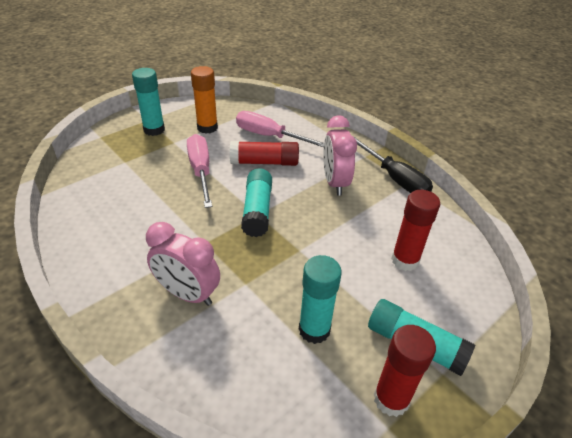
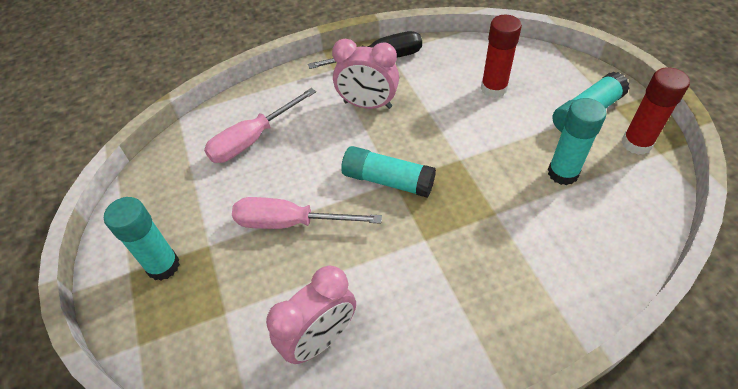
camera: 65 degrees left, 10 degrees up
pink clock [146,222,220,306] -> pink clock moved to [266,266,356,364]
orange glue stick [191,66,218,134] -> none
red glue stick [230,141,299,166] -> none

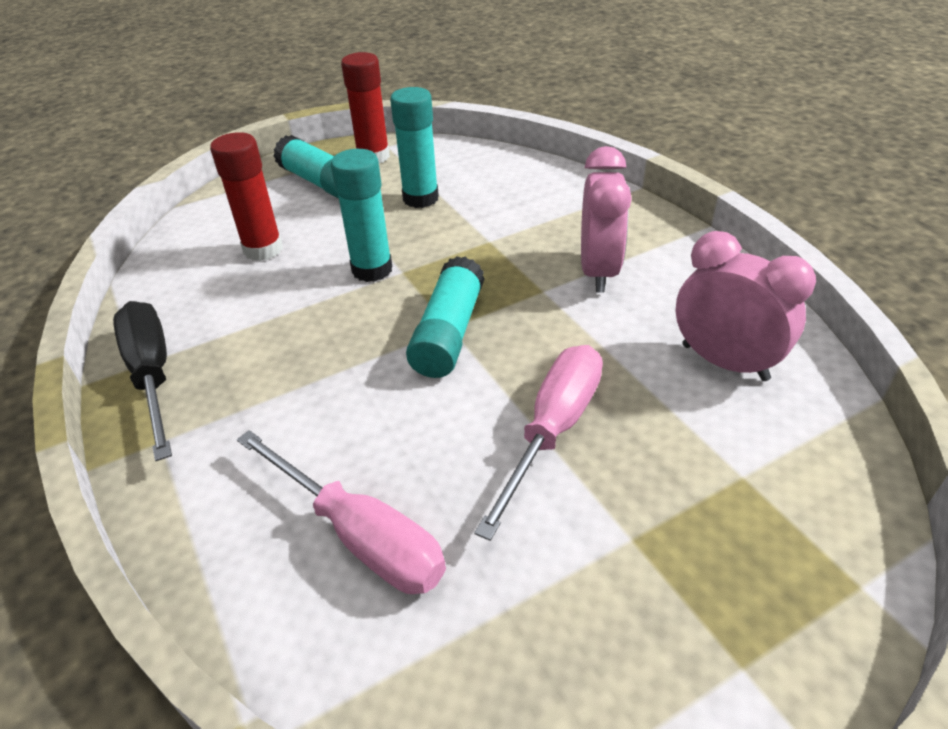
camera: 100 degrees left, 10 degrees down
turquoise glue stick [104,197,180,281] -> turquoise glue stick moved to [331,149,393,282]
pink screwdriver [232,197,382,229] -> pink screwdriver turned 150 degrees counterclockwise [474,345,603,541]
pink clock [332,39,399,109] -> pink clock moved to [581,146,632,293]

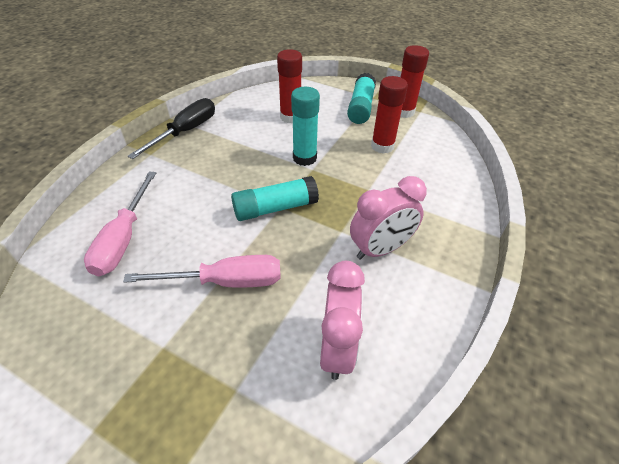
camera: 55 degrees right, 5 degrees up
turquoise glue stick [390,87,439,208] -> red glue stick [371,76,408,154]

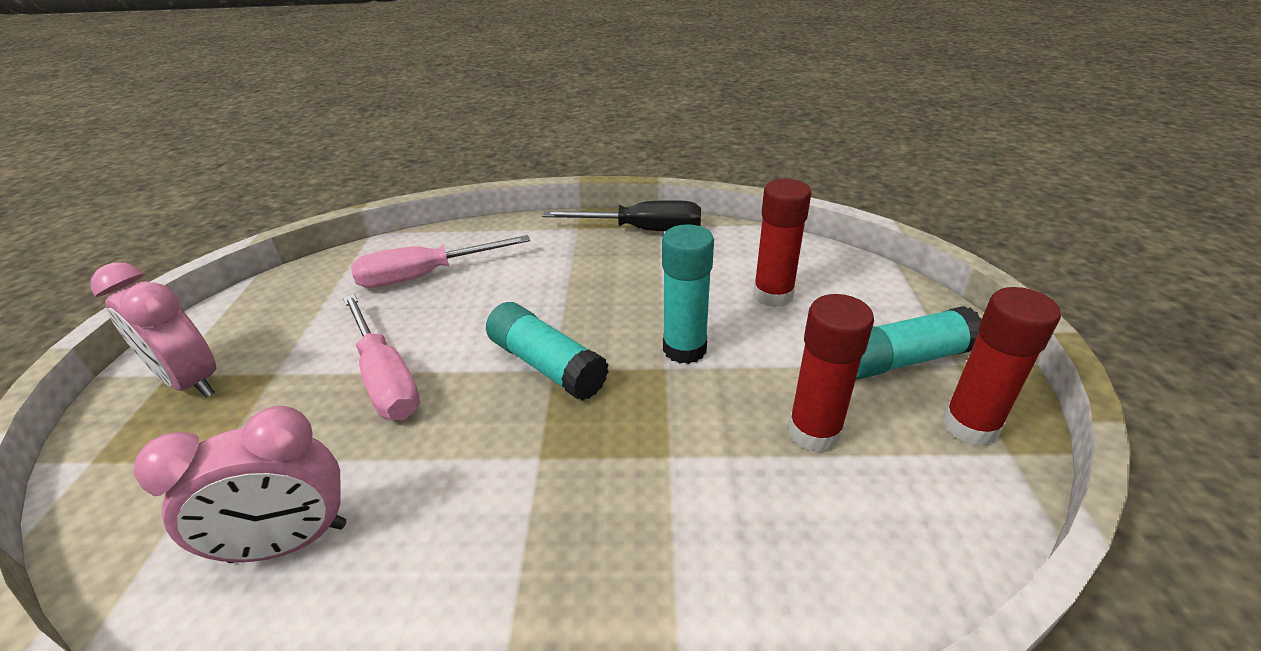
camera: 65 degrees right, 10 degrees down
pink clock [350,176,427,260] -> pink clock moved to [91,262,216,398]

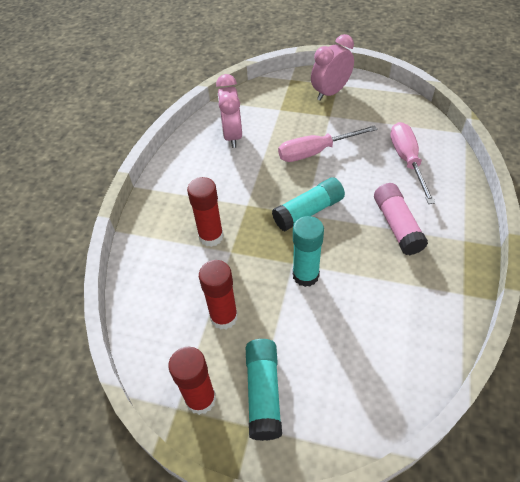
camera: 105 degrees right, 15 degrees up
black screwdriver [542,200,701,231] -> none
red glue stick [753,179,811,307] -> red glue stick moved to [187,177,224,247]
none -> pink glue stick [374,183,428,255]

